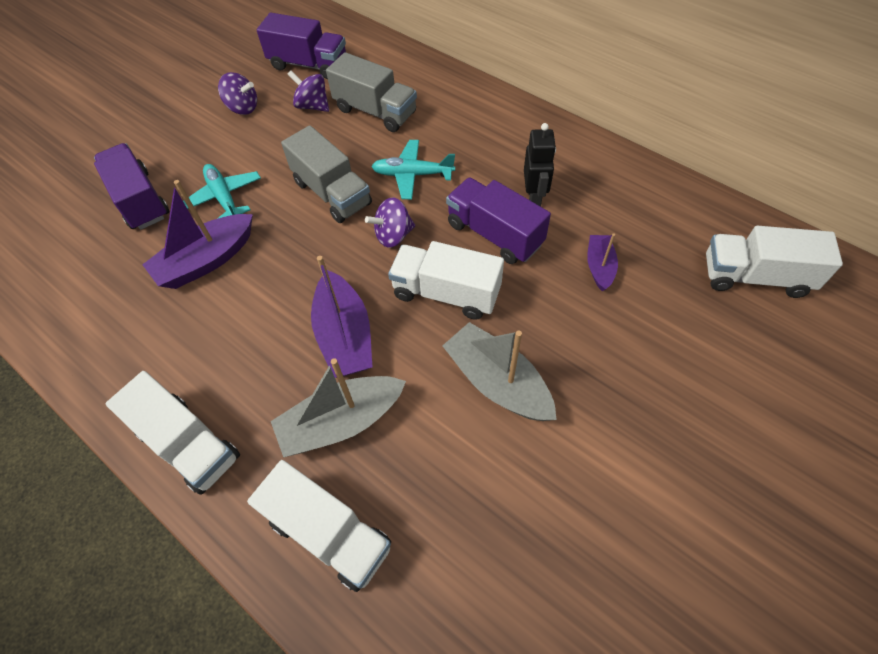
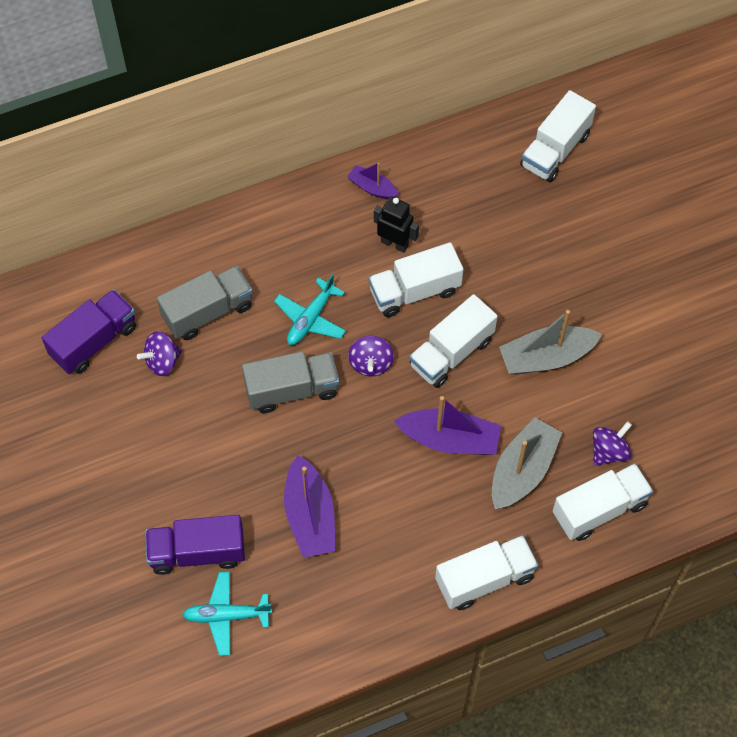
camera: 65 degrees left, 5 degrees up
turquoise plane [183,164,261,219] -> turquoise plane moved to [182,572,272,656]
purple spinning top [218,72,257,115] -> purple spinning top moved to [593,421,632,466]
grey boat [271,358,406,457] -> grey boat turned 150 degrees counterclockwise [492,418,562,509]
purple truck [446,178,551,264] -> white truck [369,242,464,317]
purple boat [587,234,618,291] -> purple boat moved to [347,163,399,199]

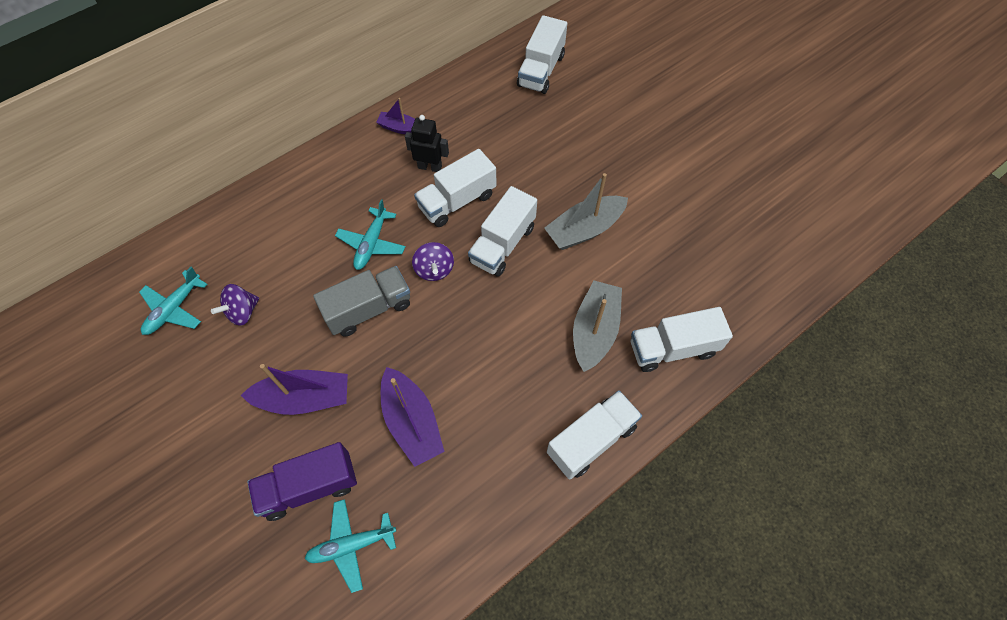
camera: 15 degrees left, 0 degrees up
purple truck [42,289,136,374] -> turquoise plane [139,267,207,335]
grey truck [157,266,253,340] -> none
purple boat [394,396,501,455] -> purple boat moved to [241,364,348,415]
white truck [553,463,653,541] -> white truck turned 150 degrees counterclockwise [631,307,733,372]
purple spinning top [593,421,632,466] -> none

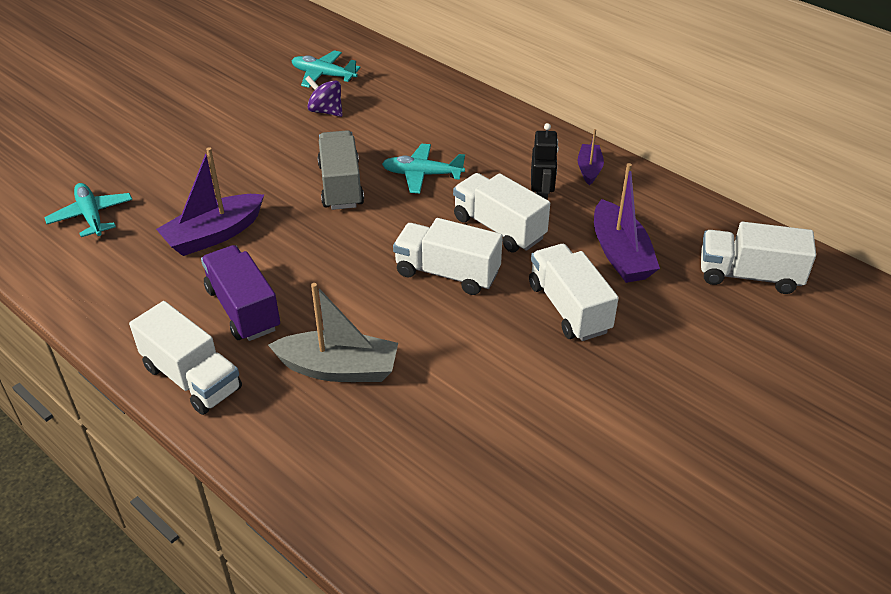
camera: 80 degrees right, 20 degrees down
purple boat [241,364,348,415] -> purple boat moved to [594,163,660,283]
purple truck [247,442,357,521] -> purple truck moved to [201,245,280,341]
grey truck [313,266,410,337] -> grey truck turned 150 degrees counterclockwise [317,130,364,210]
purple spinning top [412,242,454,281] -> none
grey boat [544,173,628,250] -> none
white truck [631,307,733,372] -> white truck moved to [529,244,619,341]

